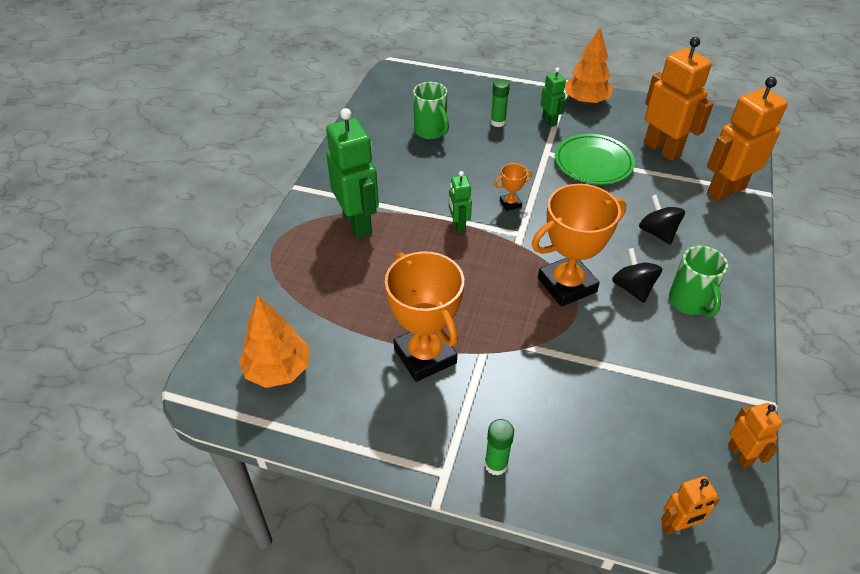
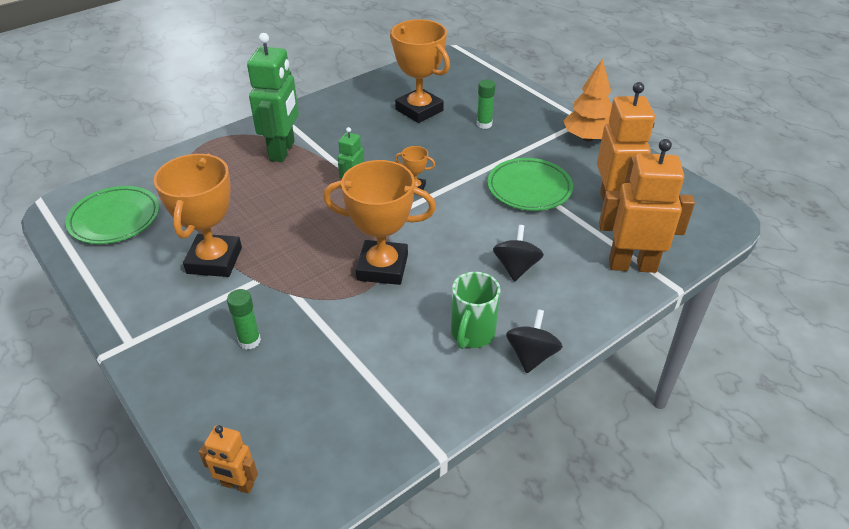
camera: 35 degrees right, 5 degrees down
orange tree [239,296,310,388] -> green plate [65,186,159,244]
green mug [413,82,449,139] -> orange trophy [390,19,450,123]
green glue stick [485,419,514,476] -> green glue stick moved to [227,289,261,350]
green robot [540,67,566,127] -> none
black spinning top [612,248,662,303] -> black spinning top moved to [506,309,563,373]
orange robot [728,403,783,468] -> none

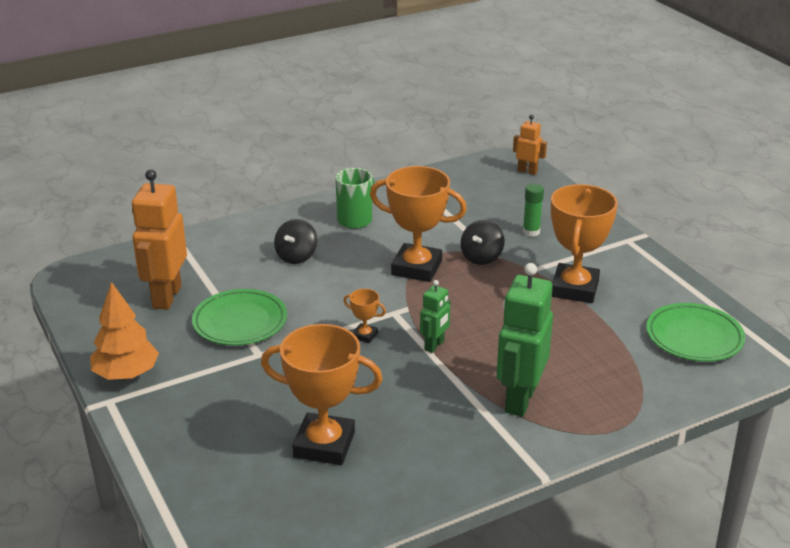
camera: 170 degrees left, 10 degrees down
orange trophy [390,19,450,123] -> orange trophy turned 45 degrees counterclockwise [261,324,383,465]
green glue stick [477,79,495,129] -> none
black spinning top [506,309,563,373] -> black spinning top moved to [461,220,504,265]
orange robot [599,139,695,273] -> none

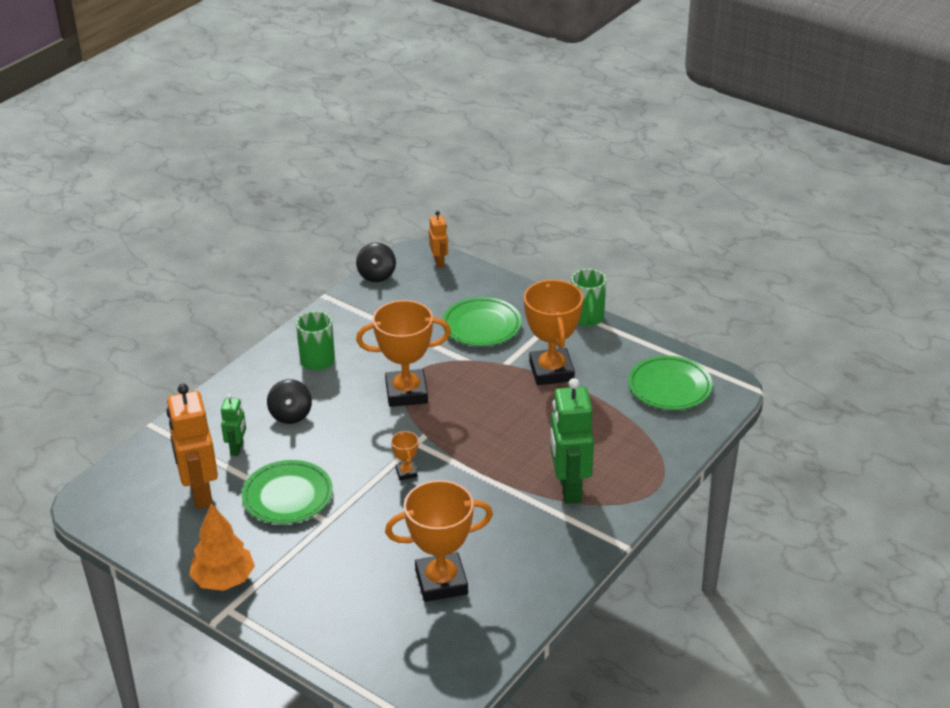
camera: 25 degrees left, 5 degrees up
orange trophy [343,289,386,343] -> orange trophy turned 75 degrees clockwise [391,431,419,481]
green robot [420,280,450,353] -> green robot moved to [221,394,246,456]
black spinning top [461,220,504,265] -> black spinning top moved to [356,242,396,282]
orange robot [513,115,547,175] -> orange robot turned 75 degrees clockwise [429,211,448,268]
green glue stick [523,184,544,237] -> green plate [443,297,522,346]
none -> green mug [571,269,606,327]

